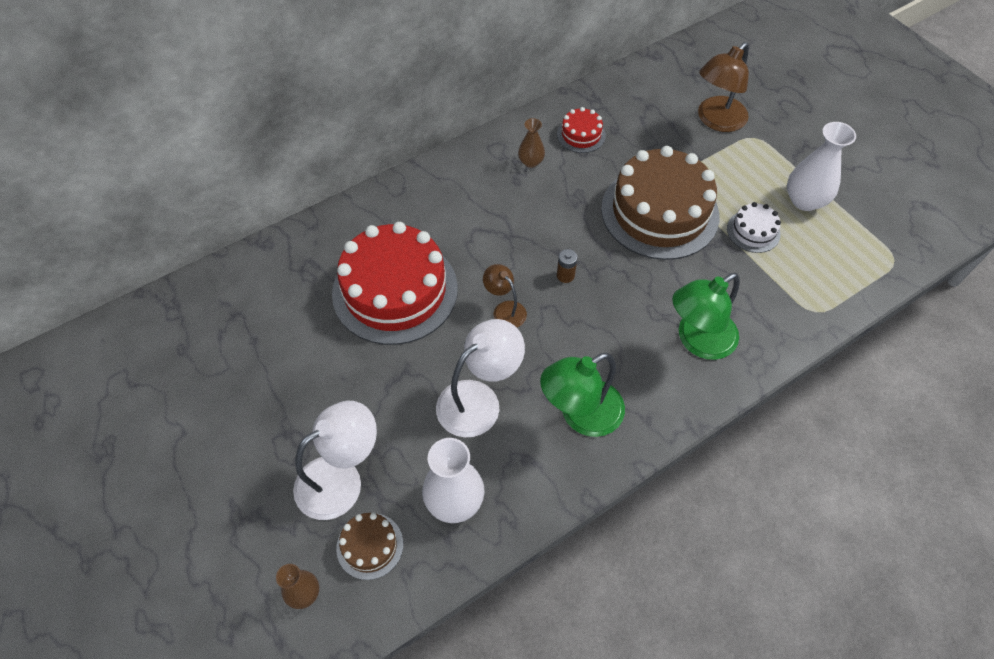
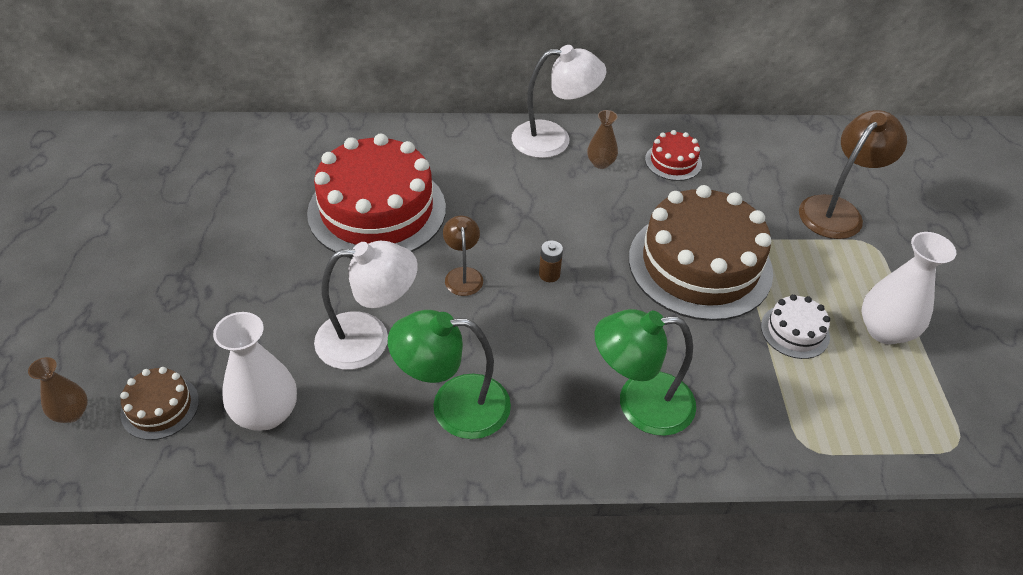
camera: 30 degrees right, 10 degrees down
white lamp [293,401,377,520] -> white lamp moved to [512,45,606,158]
brown lamp [698,42,749,132] -> brown lamp turned 150 degrees clockwise [799,110,907,239]

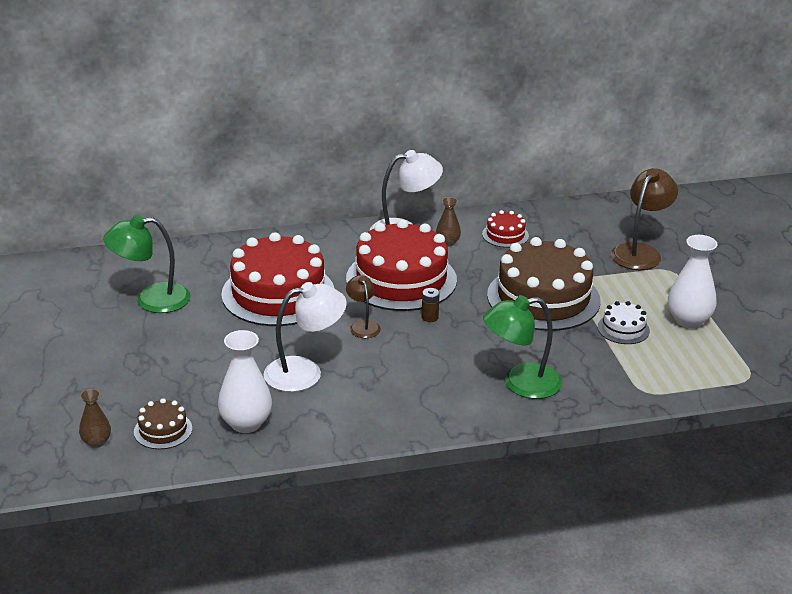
camera: 10 degrees left, 15 degrees down
green lamp [388,310,511,439] -> green lamp moved to [103,215,190,313]
none -> red cake [346,219,457,311]

